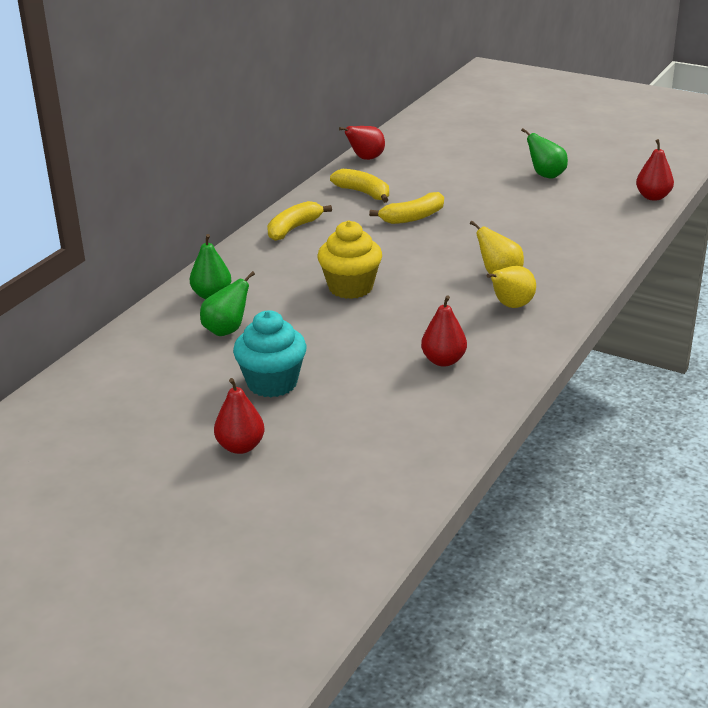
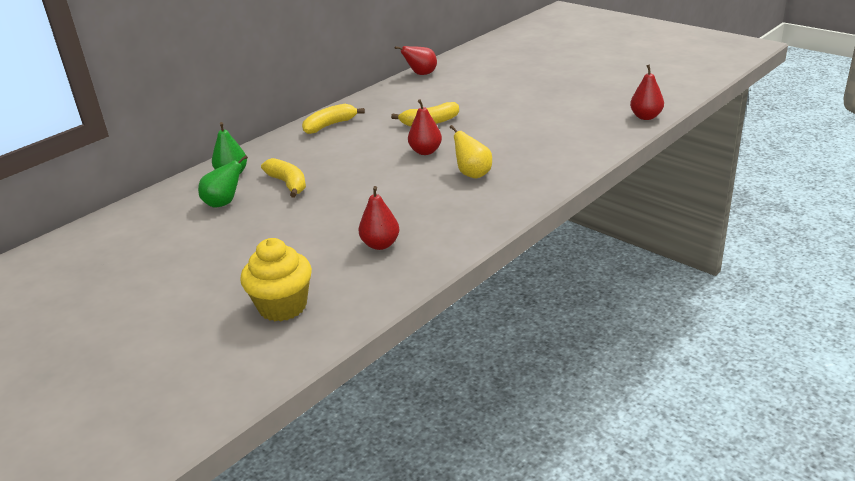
camera: 15 degrees right, 0 degrees up
red pear [214,378,265,454] -> red pear moved to [408,99,442,155]
turquoise cupcake [233,310,307,397] -> none
yellow cupcake [318,220,382,299] -> yellow cupcake moved to [240,238,312,321]
yellow banana [330,169,389,203] -> yellow banana moved to [261,158,306,198]
yellow pear [487,266,536,308] -> none
green pear [521,128,568,179] -> none

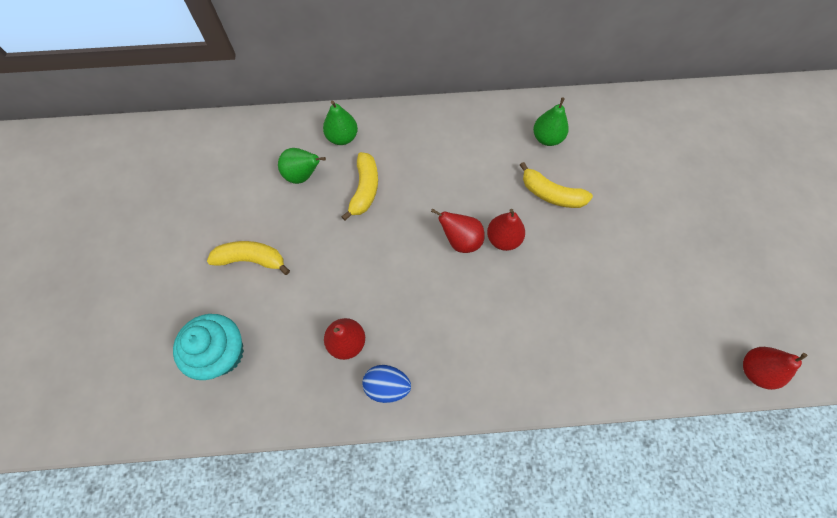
camera: 40 degrees right, 35 degrees up
yellow cupcake [240,238,312,321] -> turquoise cupcake [173,314,244,380]
yellow banana [302,104,365,134] -> yellow banana moved to [207,241,290,275]
red pear [395,46,437,75] -> red pear moved to [431,209,485,253]
yellow pear [450,125,492,178] -> none
none -> blue egg [362,365,411,403]
none -> green pear [533,97,569,146]

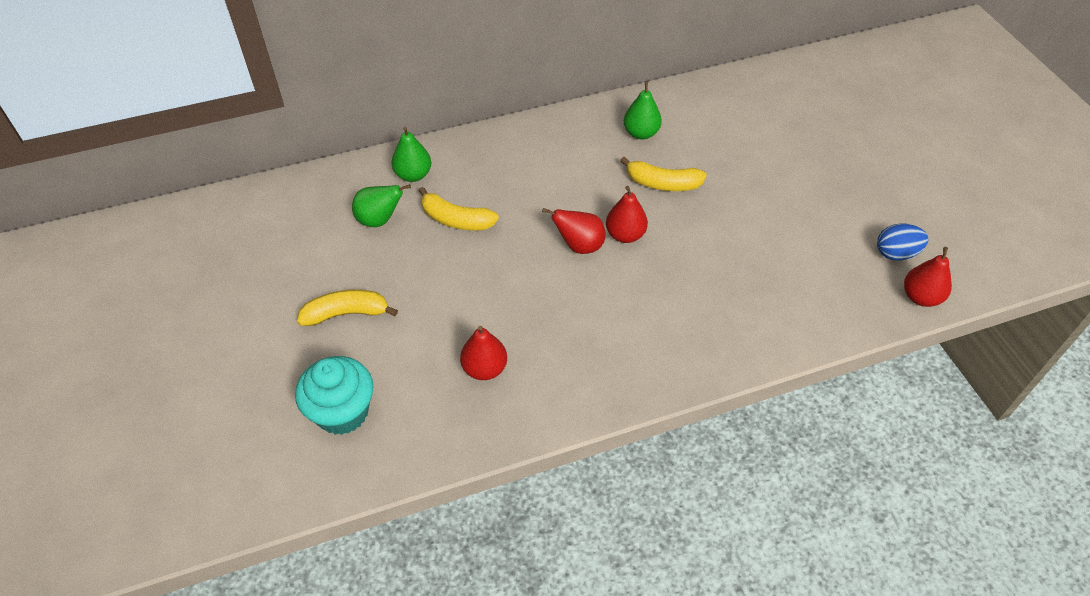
camera: 15 degrees left, 15 degrees down
yellow banana [341,152,378,221] -> yellow banana turned 120 degrees clockwise [419,187,499,231]
blue egg [362,365,411,403] -> blue egg moved to [877,223,928,261]

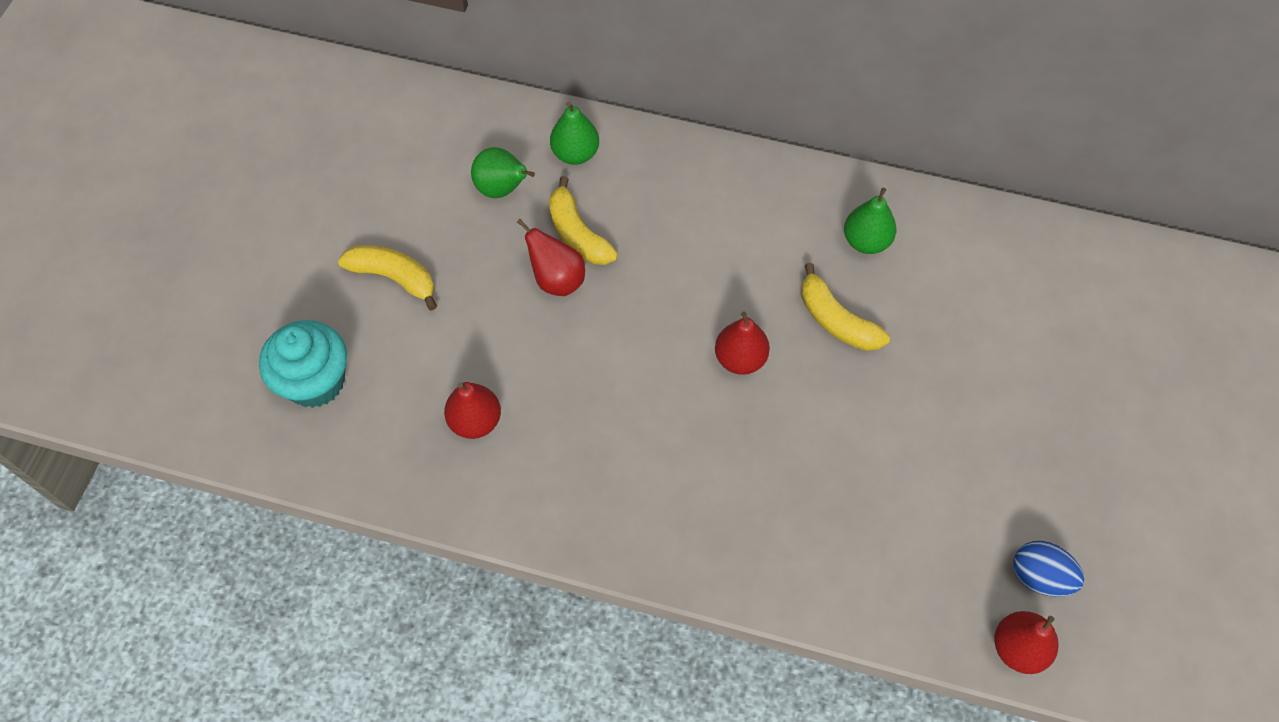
camera: 35 degrees right, 10 degrees up
red pear [542,208,606,254] -> red pear moved to [517,219,585,296]

